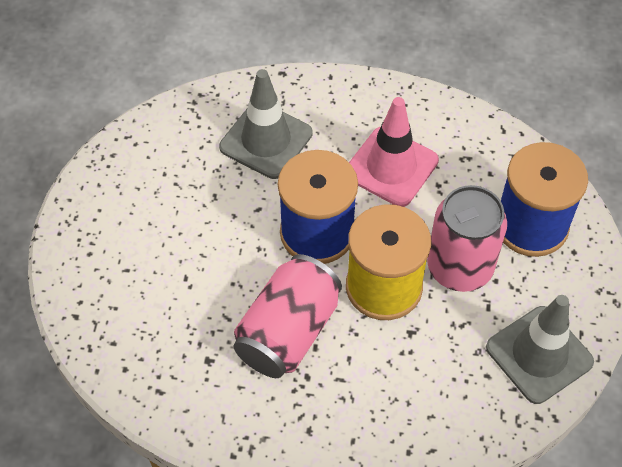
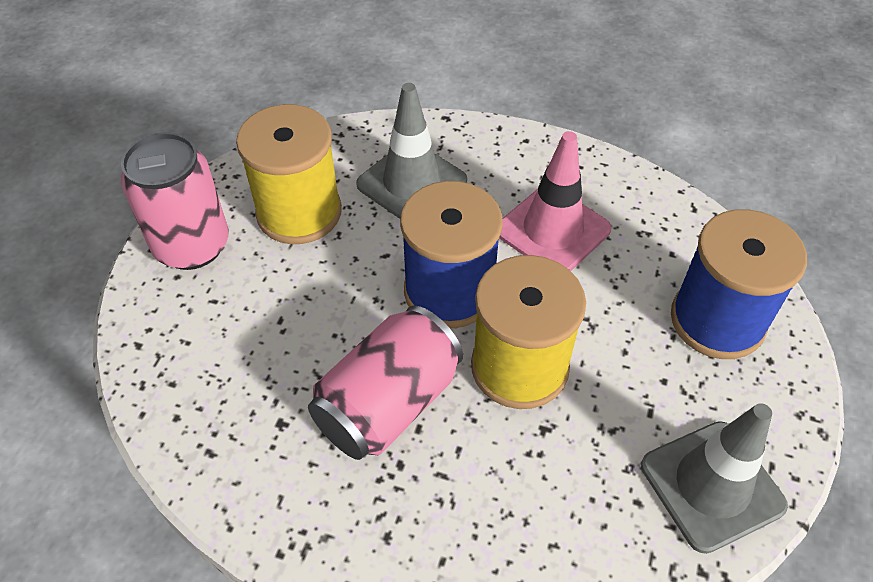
camera: 10 degrees right, 5 degrees down
pink can [427,185,507,292] -> pink can moved to [121,132,229,270]
none -> yellow spool [236,104,342,244]

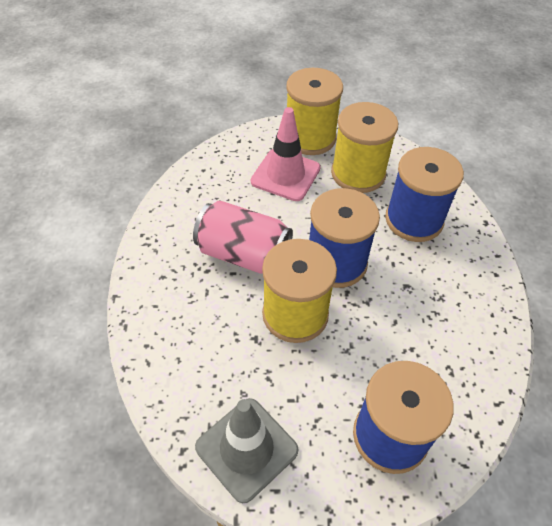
camera: 70 degrees right, 0 degrees up
pink can [121,132,229,270] -> yellow spool [286,68,343,155]
grey traffic cone [356,83,467,219] -> blue spool [385,147,464,242]
pink traffic cone [499,131,611,271] -> pink traffic cone moved to [251,107,321,201]

